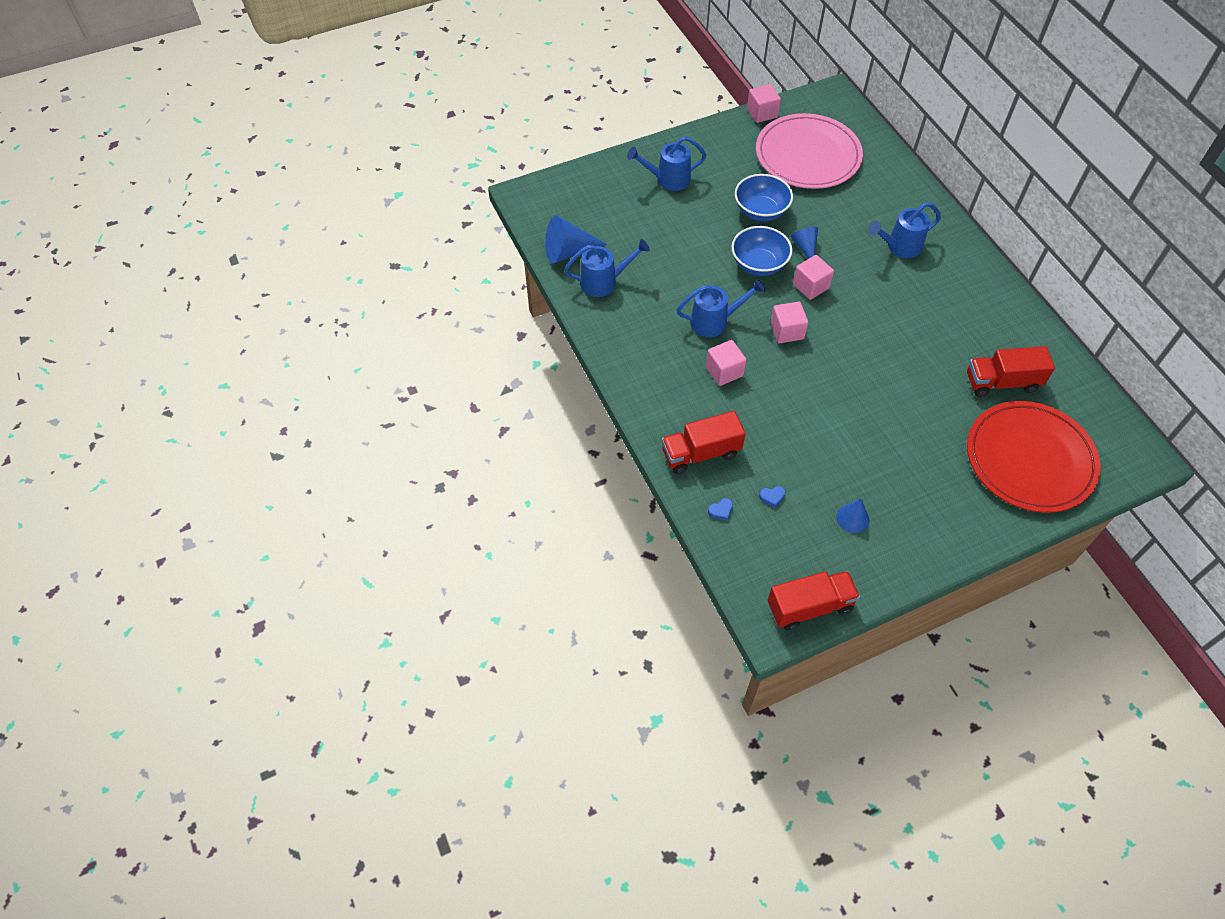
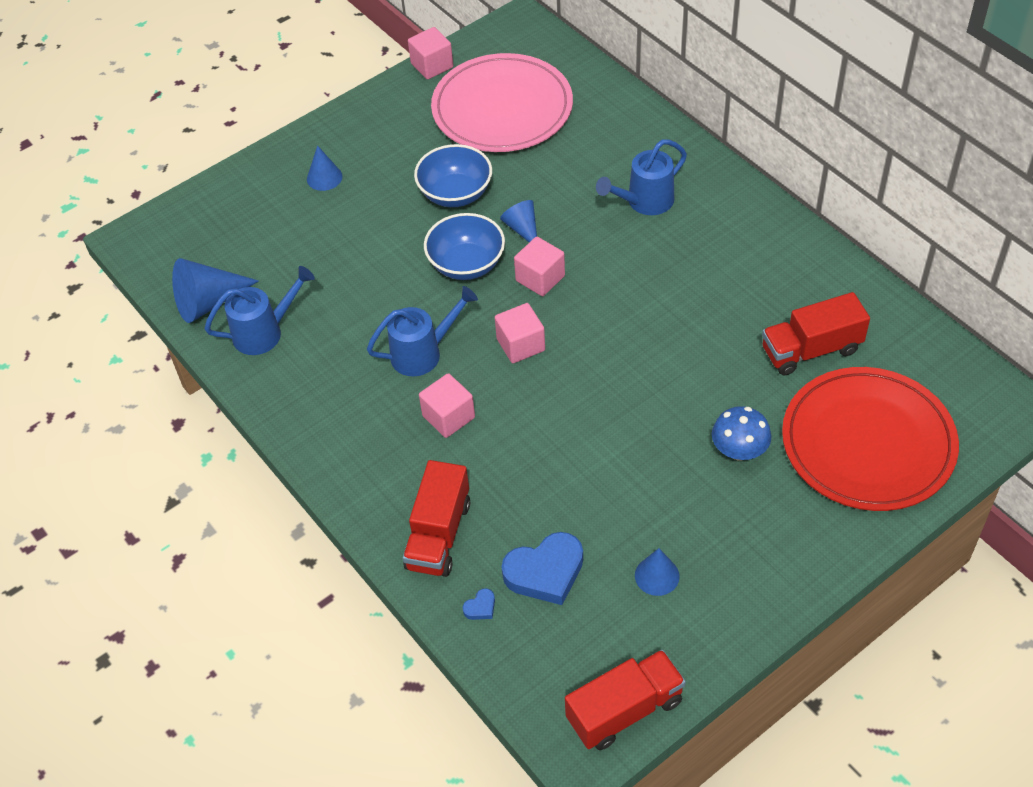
camera: 10 degrees left, 5 degrees down
blue watering can [627,136,706,191] -> blue cone [307,145,342,191]
red truck [662,411,746,474] -> red truck turned 45 degrees counterclockwise [403,460,470,577]
blue heart [759,486,786,508] -> blue heart [502,532,583,605], size x2.36
none -> blue mushroom [712,406,771,460]

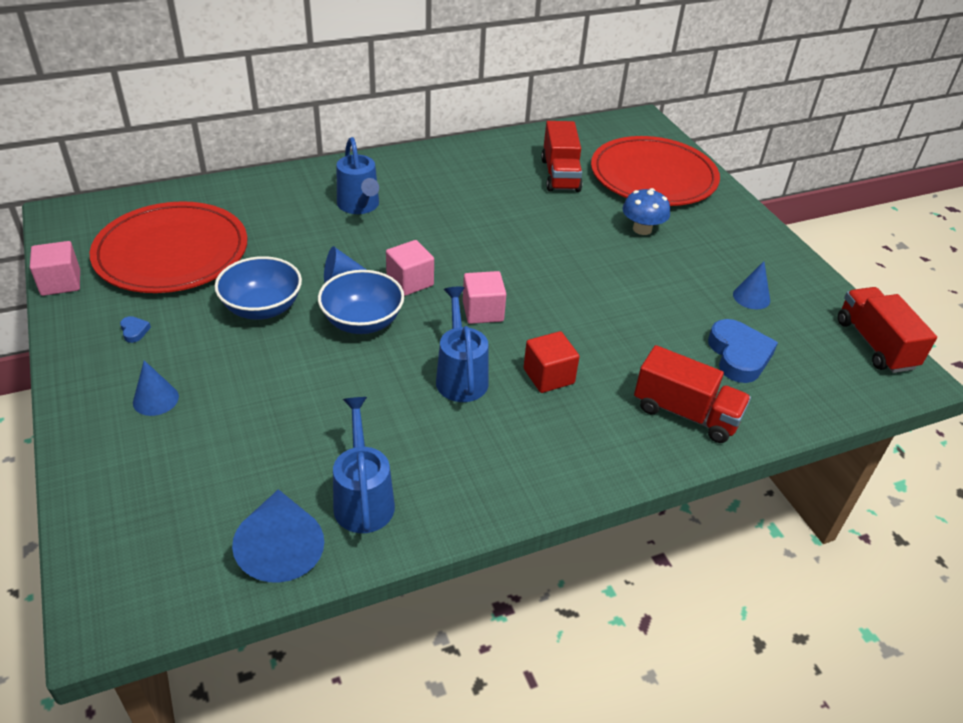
camera: 80 degrees left, 10 degrees down
pink cube [419,373,475,438] -> red cube [524,331,580,393]
pink plate [431,53,573,152] -> red plate [90,201,247,293]
blue heart [463,588,495,620] -> blue heart moved to [120,316,151,343]

